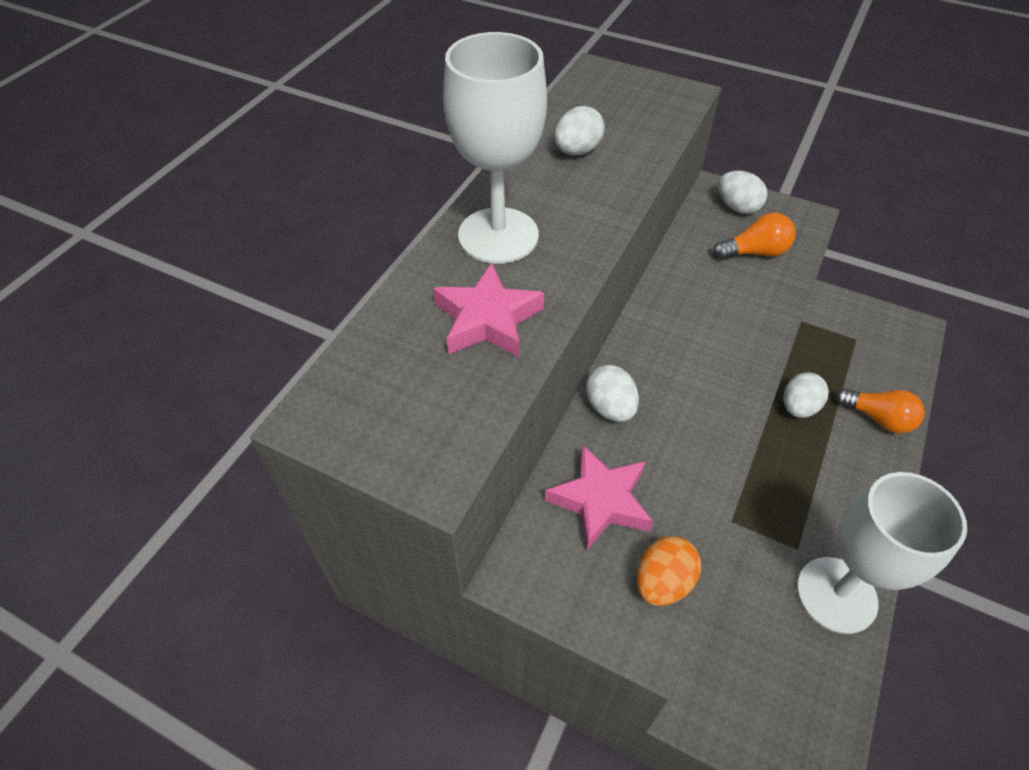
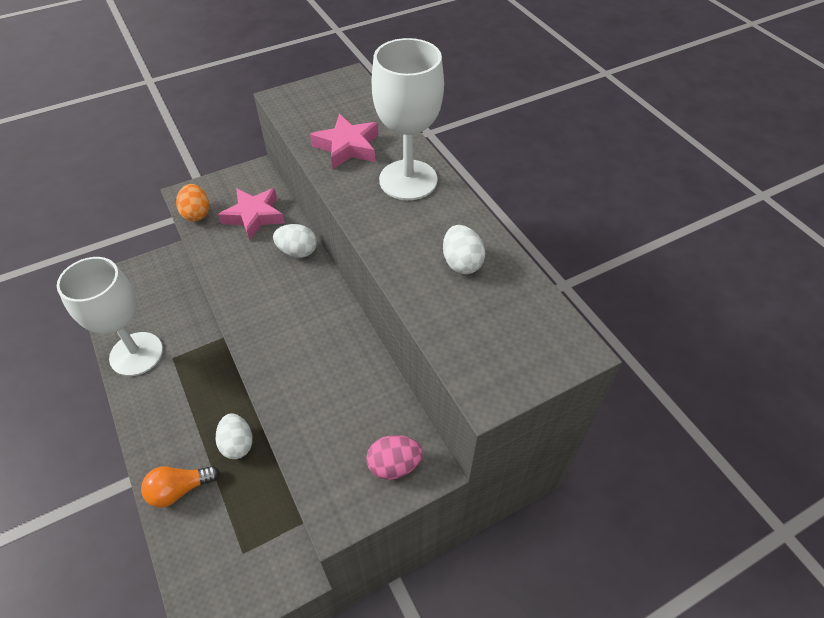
camera: 125 degrees right, 0 degrees up
orange light bulb [713,213,795,260] -> none
white egg [718,171,768,214] -> pink egg [366,435,423,480]

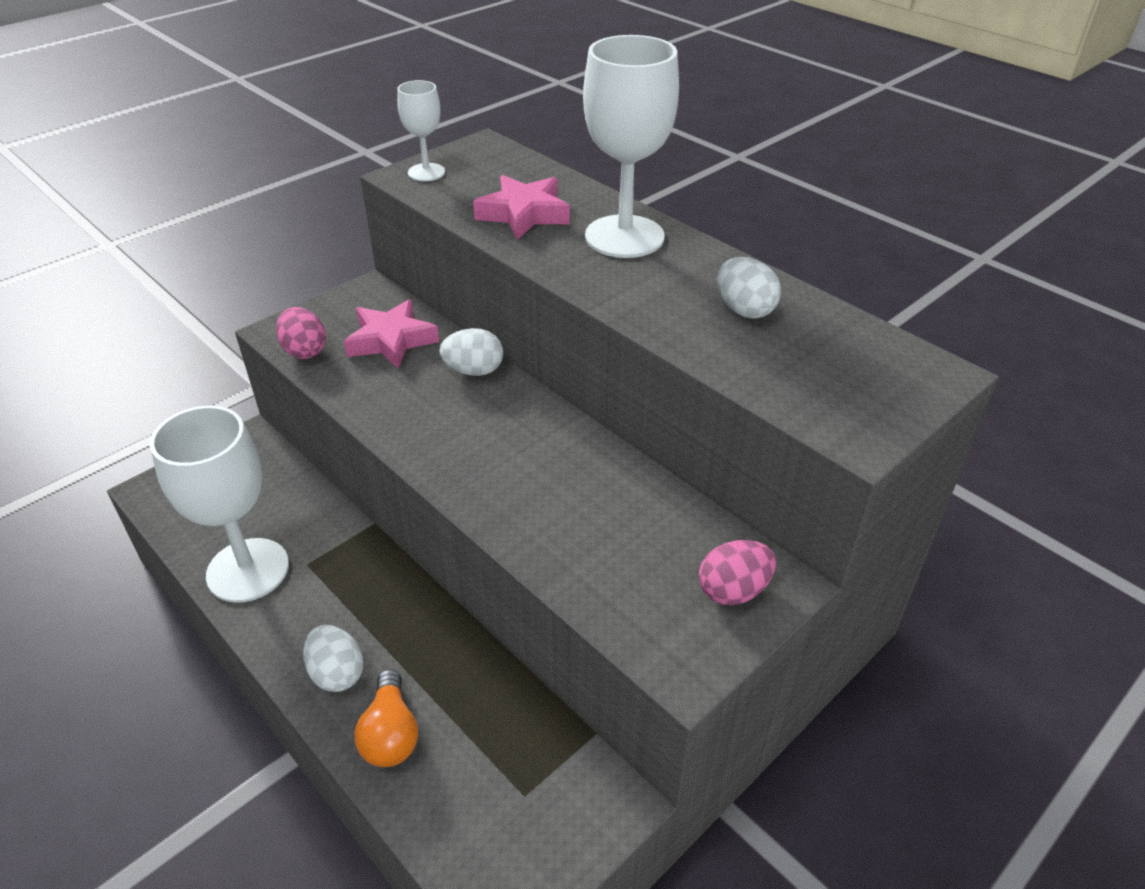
camera: 15 degrees left, 10 degrees down
orange light bulb [141,466,219,507] -> orange light bulb turned 60 degrees counterclockwise [354,669,418,767]
orange egg [176,184,209,222] -> pink egg [276,307,326,359]
white egg [216,413,253,459] -> white egg moved to [303,625,363,692]
none -> white goblet [397,80,445,181]

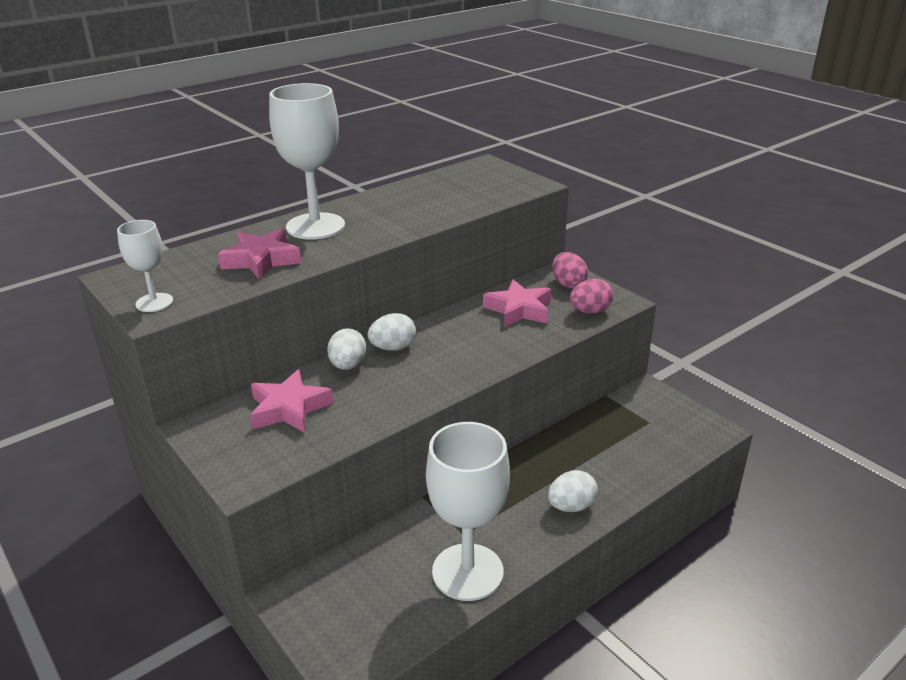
camera: 85 degrees left, 10 degrees down
pink egg [276,307,326,359] -> pink egg moved to [570,279,613,314]
orange light bulb [354,669,418,767] -> none
white egg [718,257,781,319] -> white egg moved to [367,313,416,351]
none -> pink star [483,280,551,327]

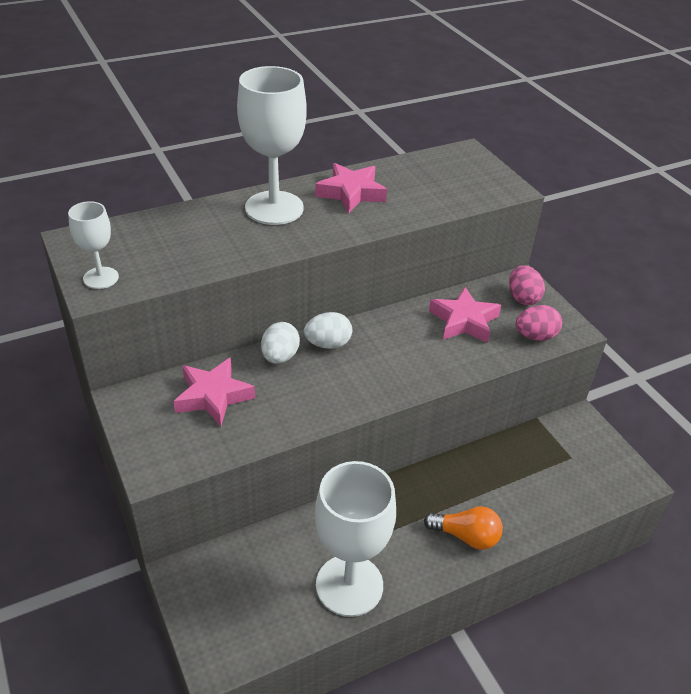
camera: 10 degrees right, 10 degrees up
pink star [218,229,301,280] -> pink star moved to [315,163,387,214]
white egg [548,470,598,512] -> orange light bulb [424,506,503,550]

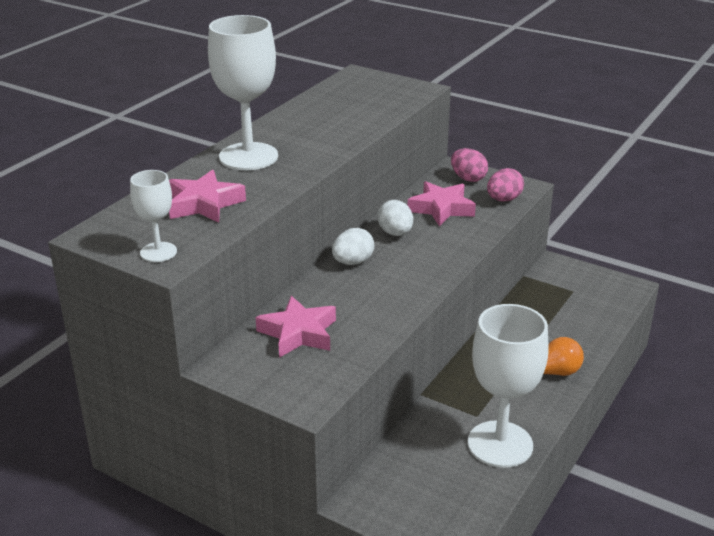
camera: 30 degrees left, 10 degrees down
white egg [261,322,300,364] -> white egg moved to [378,200,413,236]
pink star [315,163,387,214] -> pink star moved to [169,170,246,223]

